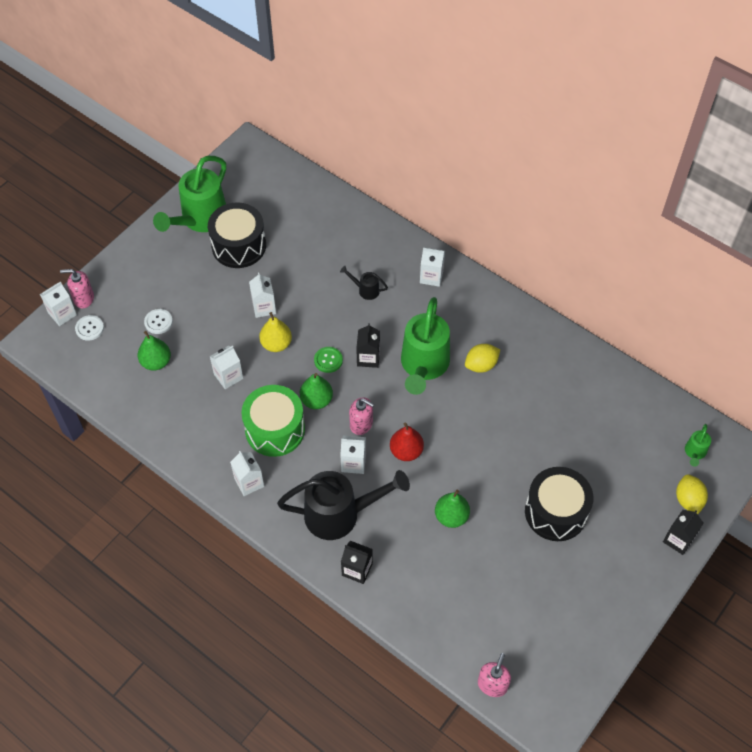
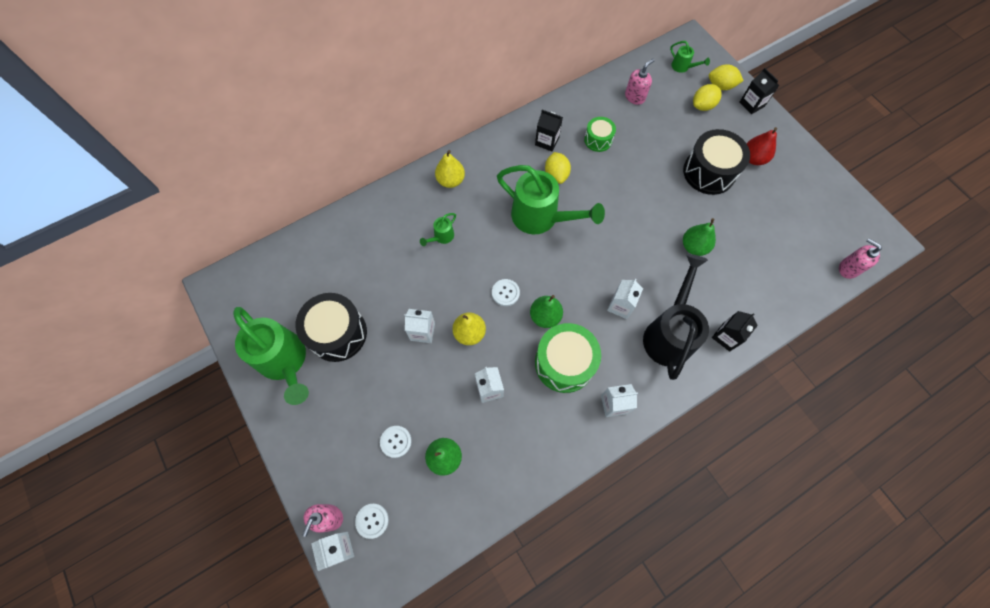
camera: 70 degrees left, 10 degrees up
green button [314,347,343,373] -> white button [492,279,520,306]
black watering can [340,266,388,300] -> green watering can [420,213,456,246]
pink soap dispenser [349,397,374,435] -> pink soap dispenser moved to [625,59,655,105]
black carton [356,323,380,368] -> black carton moved to [535,110,563,151]
red pear [390,423,424,461] -> red pear moved to [746,127,777,165]
white carton [420,247,445,287] -> yellow pear [435,150,465,188]
none -> green drum [584,117,616,152]
none -> yellow lemon [693,84,722,111]

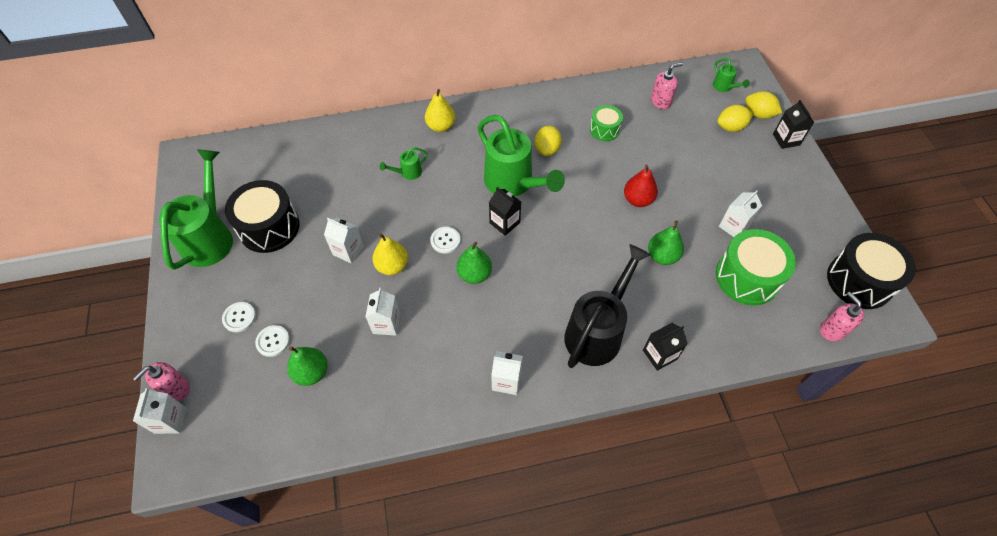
camera: 20 degrees right, 10 degrees down
green watering can [233,307,309,405] -> green watering can turned 150 degrees counterclockwise [159,149,233,270]
white button [355,504,389,539] -> white button moved to [222,302,256,332]
black carton [535,110,563,151] -> black carton moved to [489,187,521,236]
green drum [535,323,601,393] -> green drum moved to [716,229,796,306]
white carton [607,279,643,319] -> white carton moved to [719,190,762,237]
black drum [683,129,750,195] -> black drum moved to [827,233,916,309]
red pear [746,127,777,165] -> red pear moved to [624,165,658,207]

